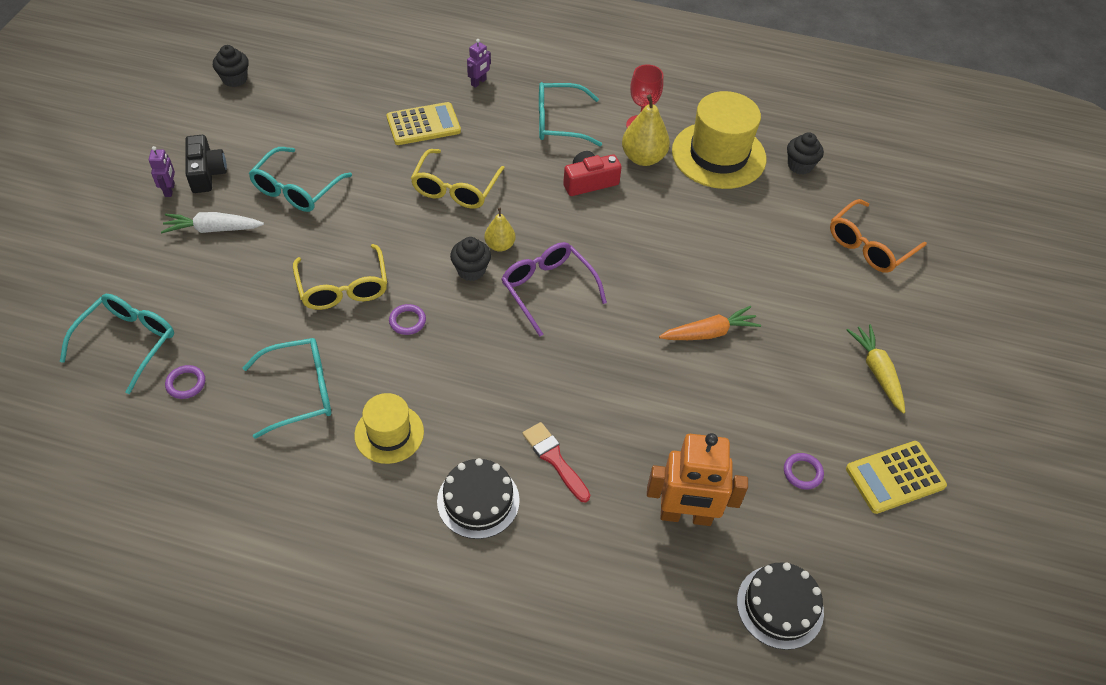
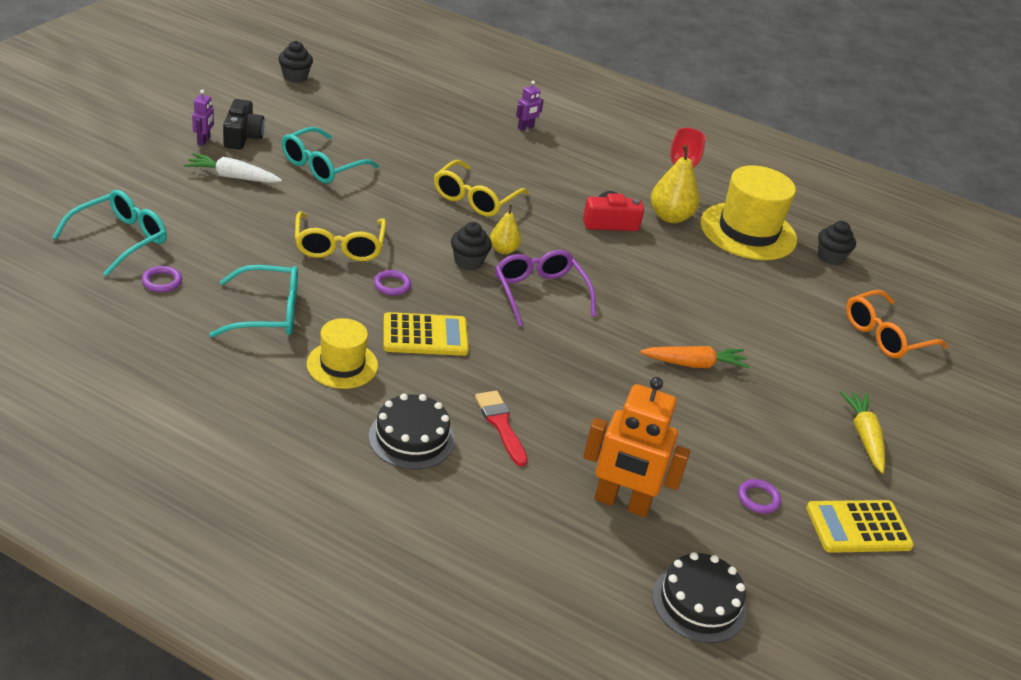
camera: 10 degrees right, 15 degrees down
yellow calculator [386,102,461,145] -> yellow calculator moved to [384,312,469,356]
turquoise glasses [539,82,602,146] -> none

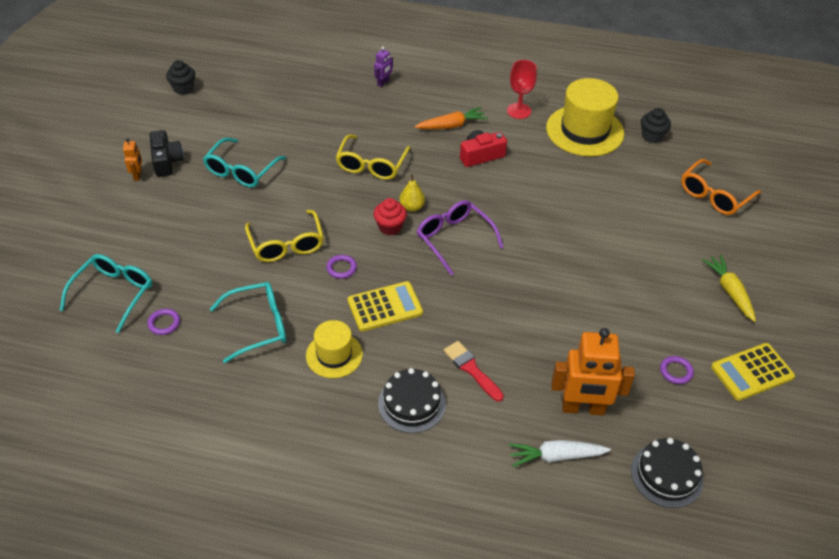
camera: 10 degrees left, 10 degrees up
white carrot [184,153,282,183] -> white carrot moved to [508,440,611,467]
purple robot [192,89,214,146] -> orange robot [123,138,142,181]
black cupcake [451,222,492,270] -> red cupcake [374,198,407,235]
orange carrot [640,346,750,369] -> orange carrot moved to [415,107,488,129]
yellow pear [651,145,699,223] -> none

